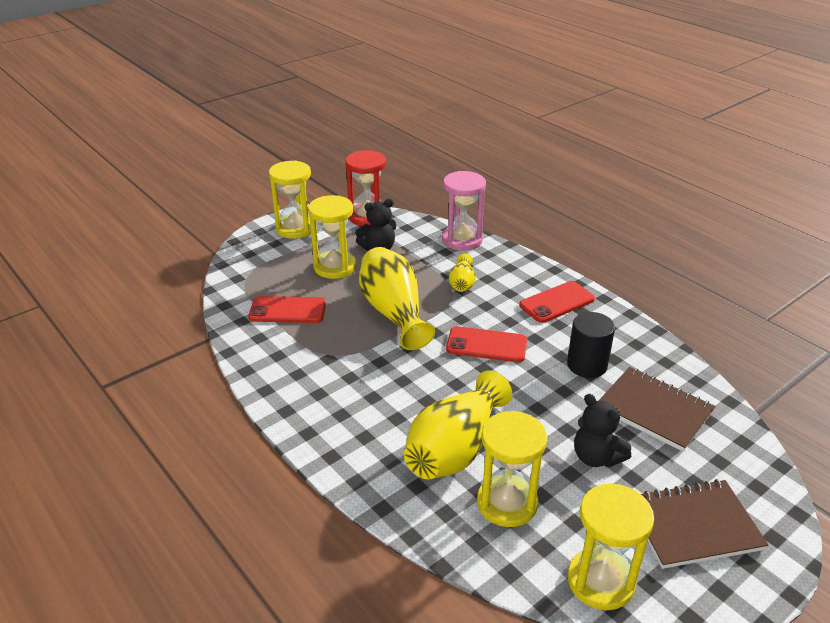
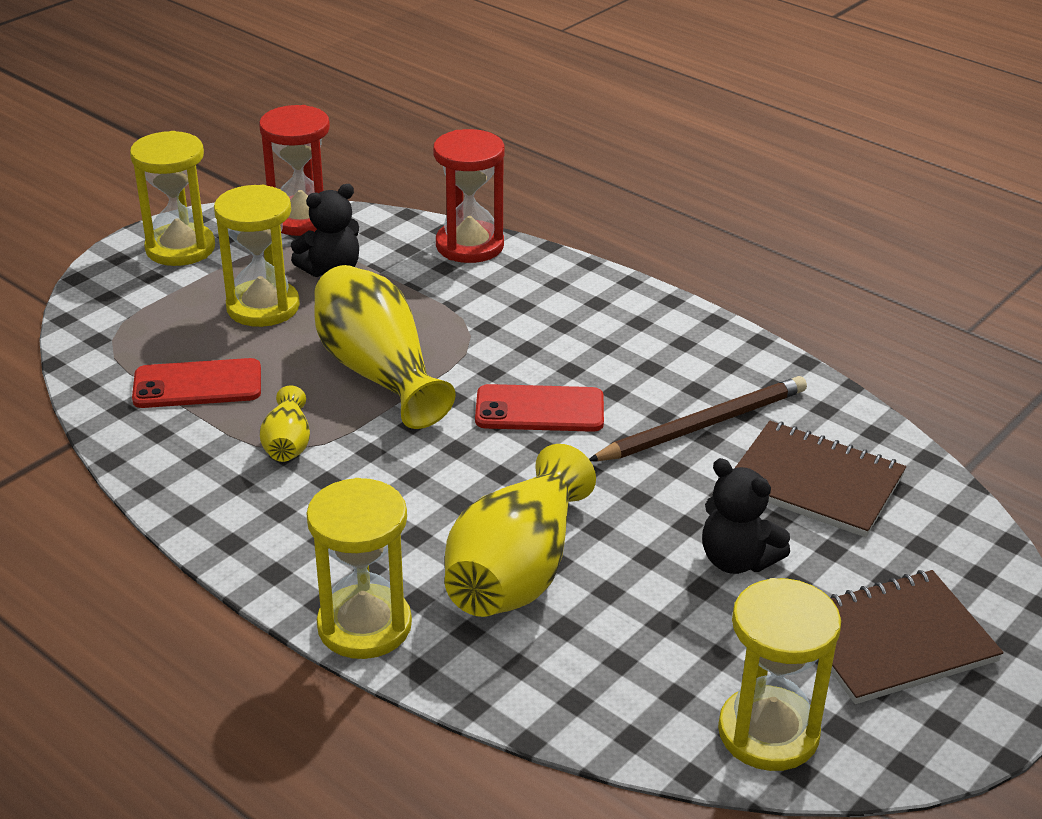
camera: 10 degrees left, 0 degrees up
pink hourglass [442,171,486,251] -> red hourglass [433,129,505,263]
yellow vase [449,253,475,292] -> yellow vase moved to [260,386,310,462]
yellow hourglass [477,411,547,527] -> yellow hourglass moved to [306,478,412,659]
red phone [519,281,595,323] -> none
black cylinder [567,312,615,378] -> brown pencil [589,376,807,461]

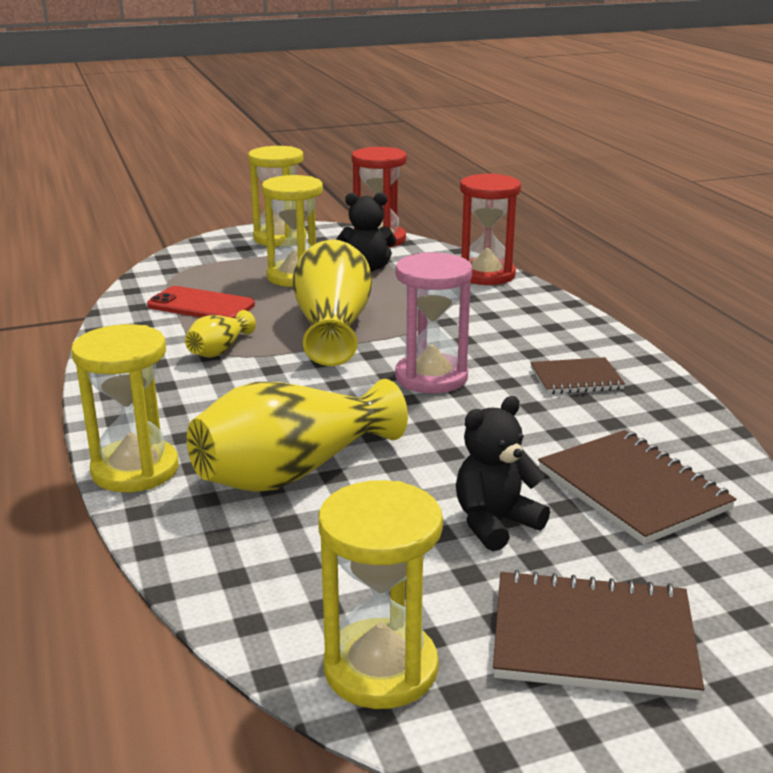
camera: 30 degrees right, 10 degrees down
red phone [475,384,604,432] -> pink hourglass [395,252,472,393]
brown pencil [589,376,807,461] -> none
black teddy bear [702,458,790,574] -> black teddy bear turned 75 degrees clockwise [456,396,550,551]
none -> brown notebook [530,357,625,394]

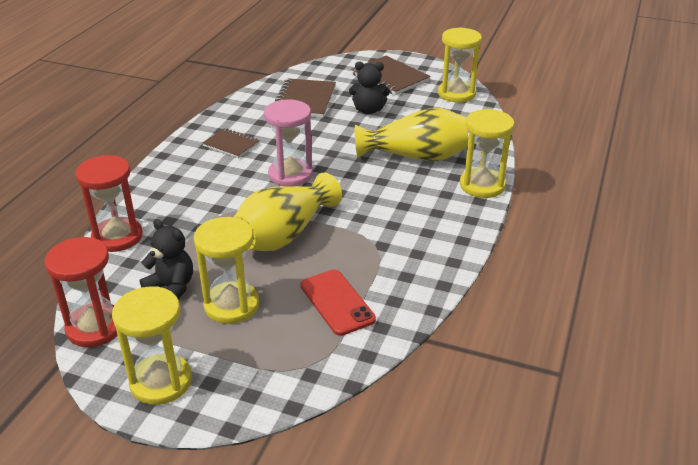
camera: 140 degrees left, 10 degrees up
yellow vase [185,310,256,357] -> none

